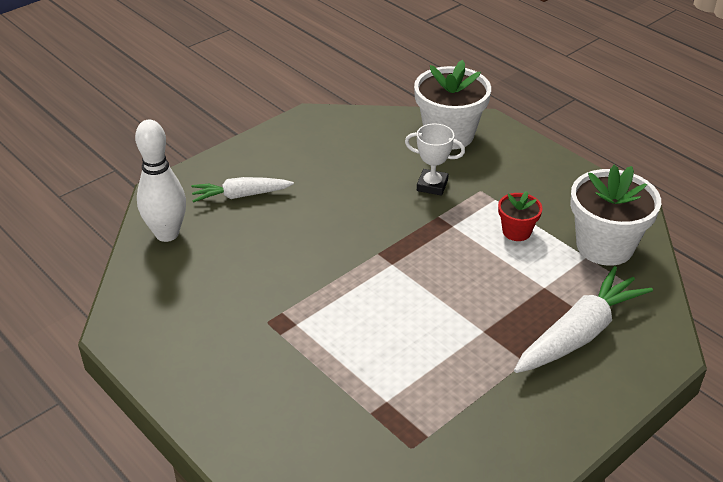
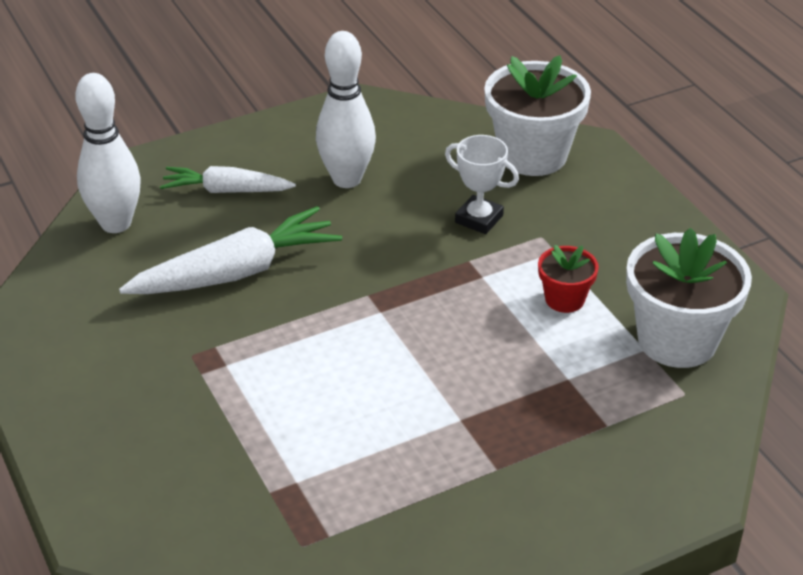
camera: 15 degrees right, 0 degrees up
white carrot [514,266,653,373] -> white carrot moved to [119,206,342,294]
none -> white bowling pin [316,31,376,188]

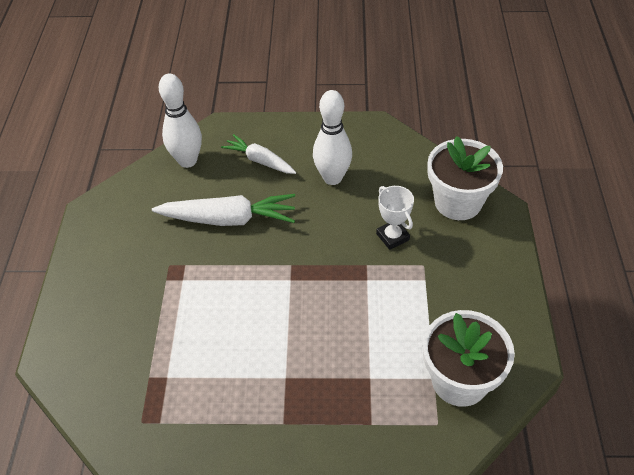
camera: 30 degrees right, 10 degrees up
red flower pot [538,245,599,313] -> none

